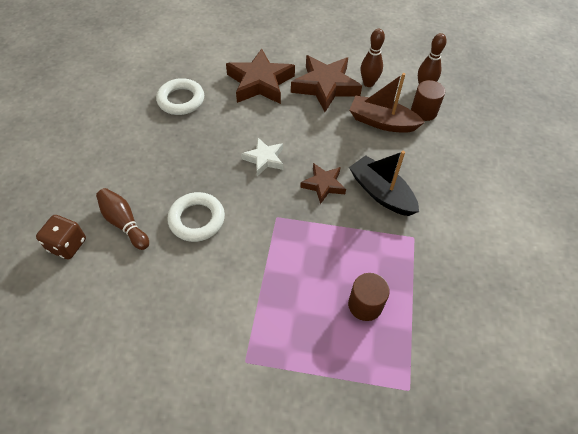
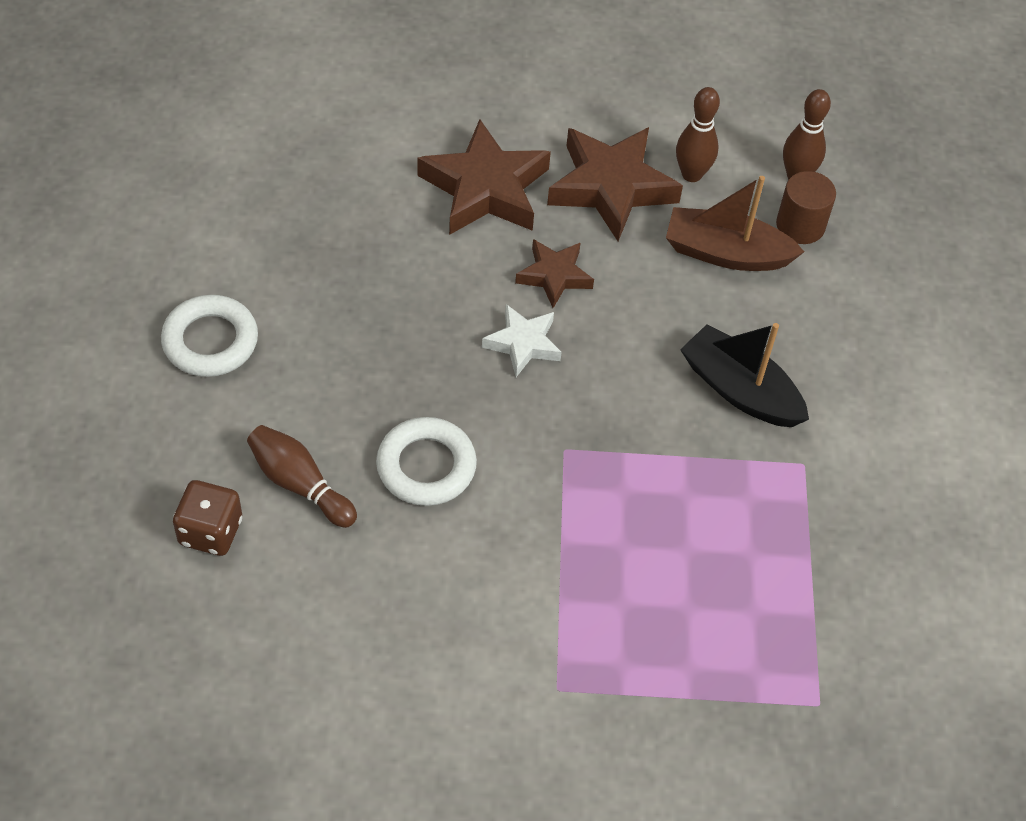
camera: 10 degrees left, 0 degrees up
white ring [156,78,204,115] -> white ring moved to [161,295,258,377]
brown star [300,163,346,204] -> brown star moved to [515,239,594,308]
brown cylinder [348,273,390,321] -> none

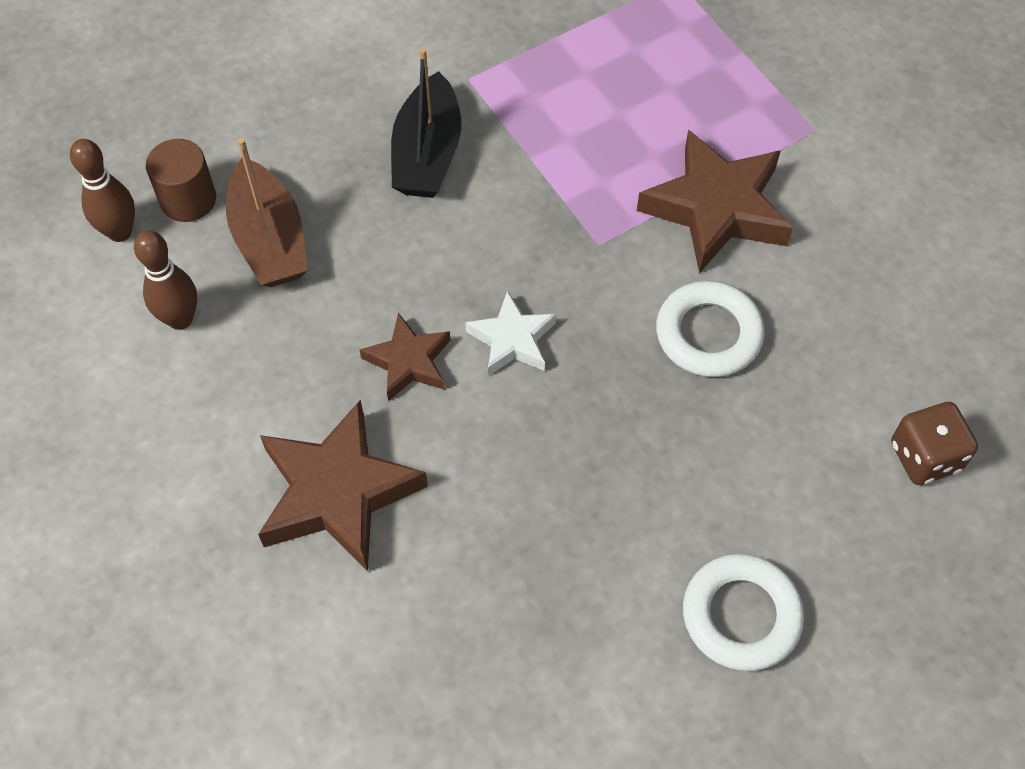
camera: 120 degrees left, 5 degrees up
brown bowling pin [247,425,357,528] -> none
brown star [547,127,683,241] -> brown star moved to [637,130,793,273]

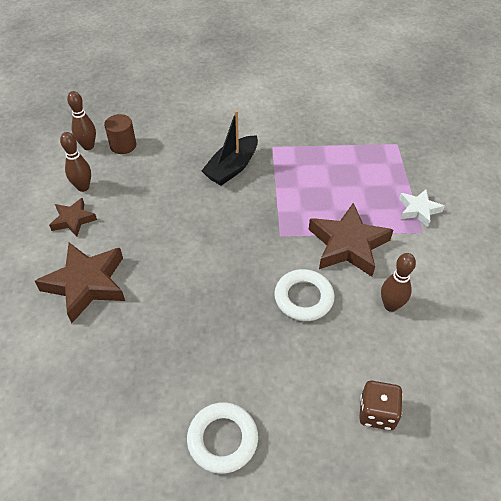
camera: 30 degrees right, 10 degrees down
brown boat [226,138,308,287] -> none
brown star [359,313,450,401] -> brown star moved to [49,198,97,237]
white star [465,290,556,376] -> white star moved to [399,189,445,227]
none -> brown bowling pin [381,253,416,312]

